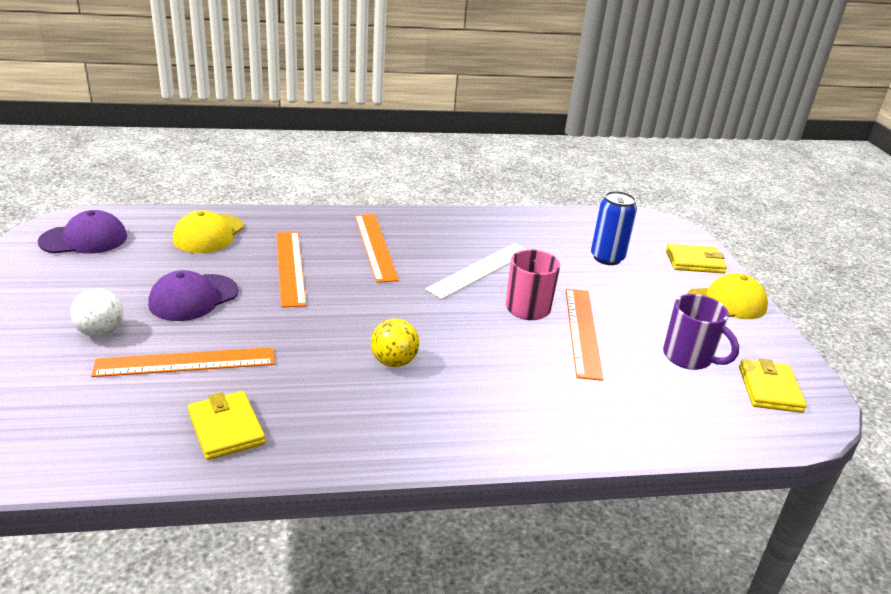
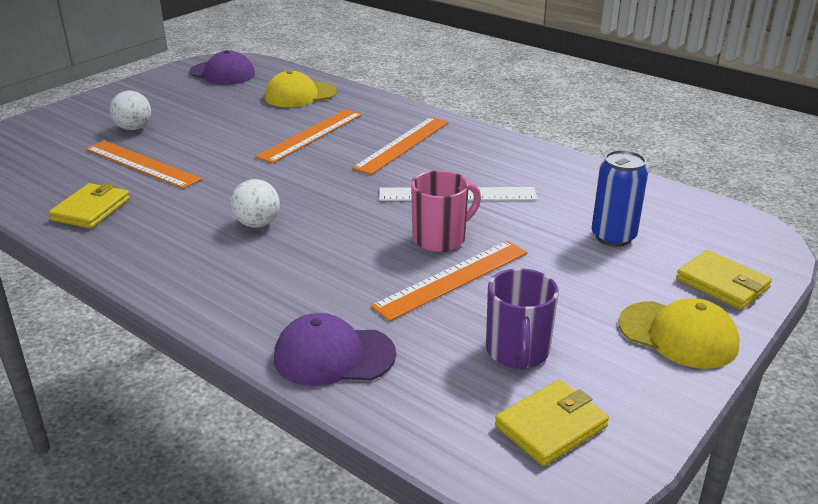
camera: 50 degrees right, 0 degrees up
purple cap [148,270,238,321] -> purple cap moved to [274,313,396,386]
yellow ball [371,319,419,367] -> white ball [231,179,280,227]

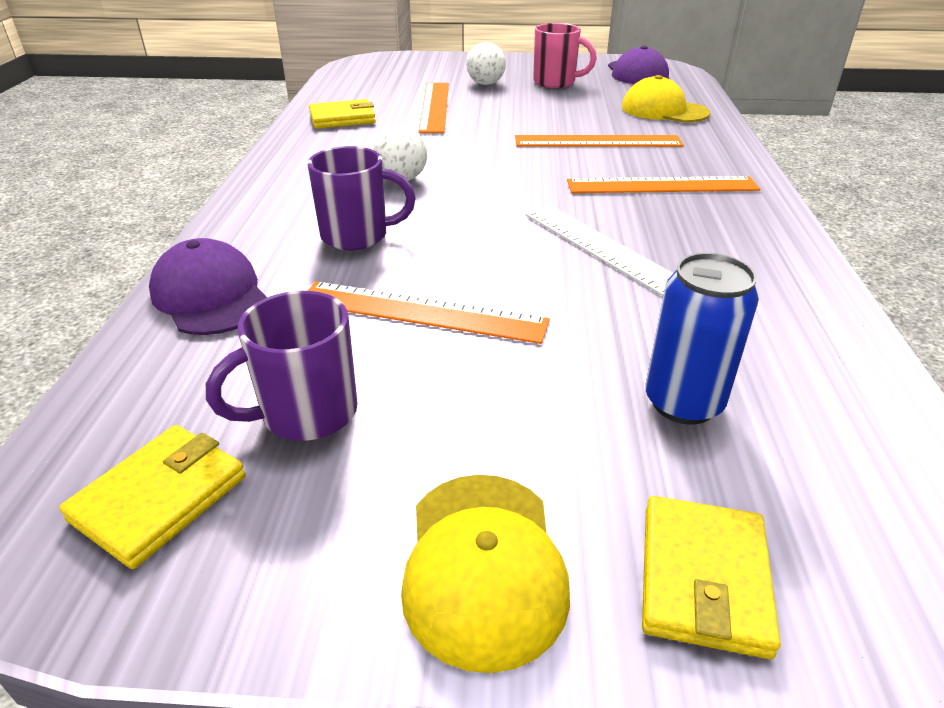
camera: 55 degrees right, 5 degrees up
pink mug [411,170,481,252] -> pink mug moved to [533,23,597,88]
yellow wallet [495,380,609,466] -> yellow wallet turned 75 degrees counterclockwise [59,425,246,569]
none -> purple mug [307,146,416,250]

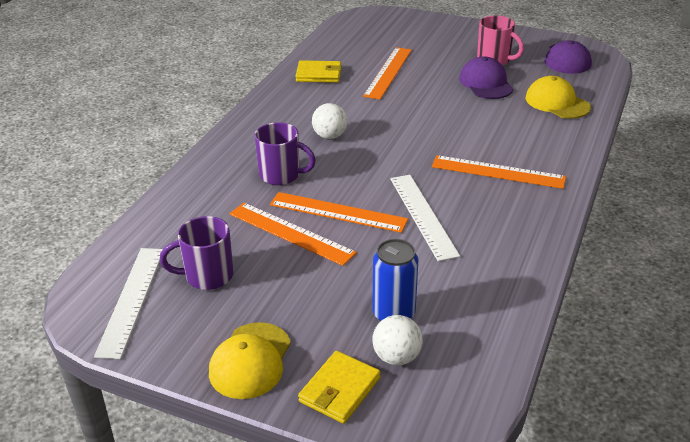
camera: 20 degrees right, 0 degrees up
yellow wallet [59,425,246,569] -> white ruler [94,248,163,359]
purple cap [149,238,267,335] -> purple cap moved to [459,56,514,99]
white ball [466,42,506,85] -> white ball moved to [372,315,423,365]
orange ruler [515,135,684,147] -> orange ruler moved to [270,192,408,233]

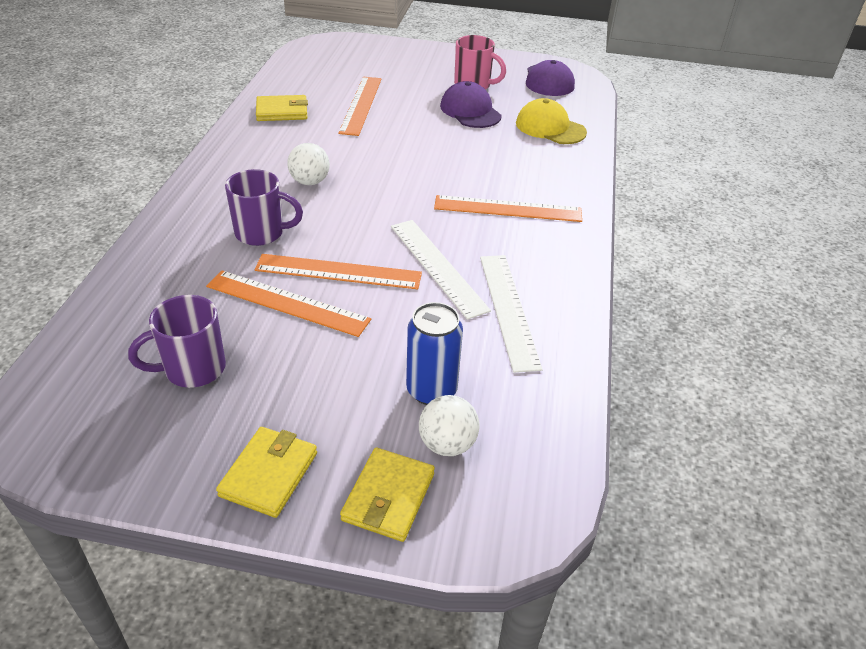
camera: 15 degrees left, 5 degrees up
white ruler [94,248,163,359] -> white ruler moved to [480,255,543,373]
yellow cap [209,322,291,399] -> yellow wallet [216,427,317,518]

